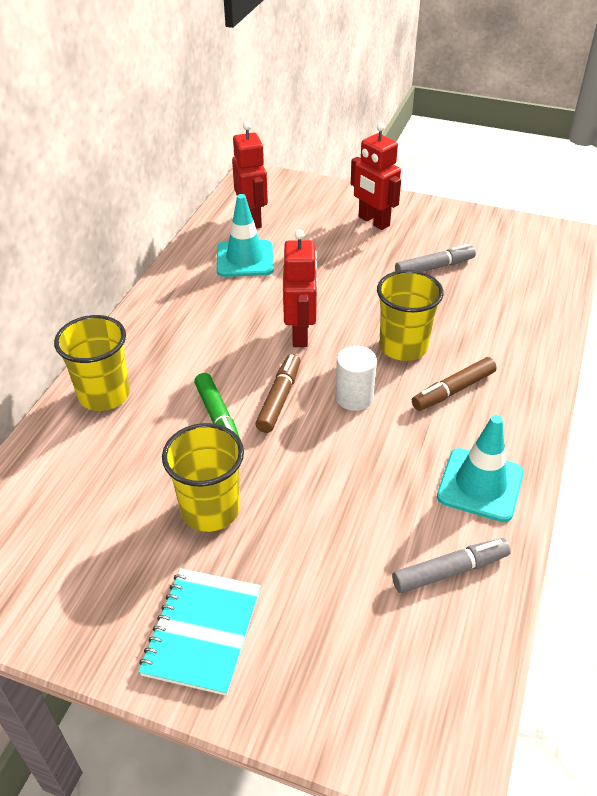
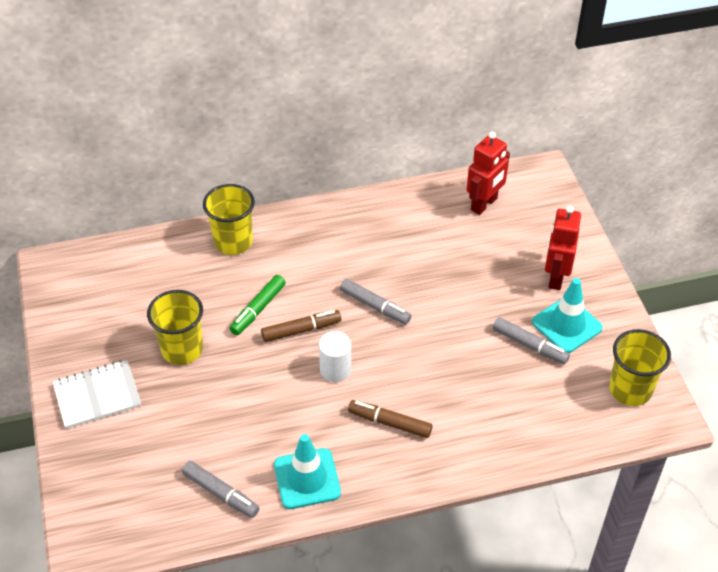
camera: 55 degrees right, 5 degrees up
turquoise notebook [139,568,261,696] -> white notebook [53,360,141,429]
turquoise traffic cone [217,194,274,277] -> turquoise traffic cone moved to [532,278,603,353]
red robot [283,229,318,347] -> grey marker [340,279,411,324]
yellow cup [377,270,444,361] -> yellow cup moved to [609,329,671,406]

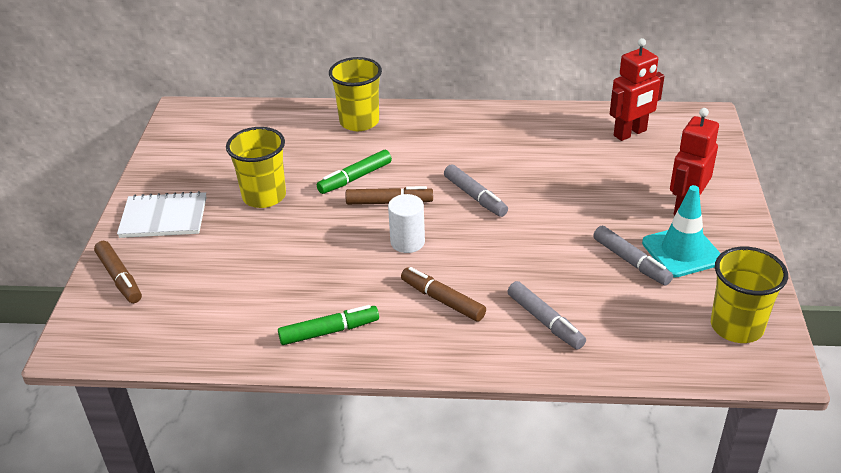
camera: 20 degrees right, 10 degrees down
grey marker [182,461,259,518] -> grey marker moved to [507,281,586,350]
turquoise traffic cone [274,434,341,509] -> green marker [278,305,379,345]
none -> brown marker [94,241,142,303]

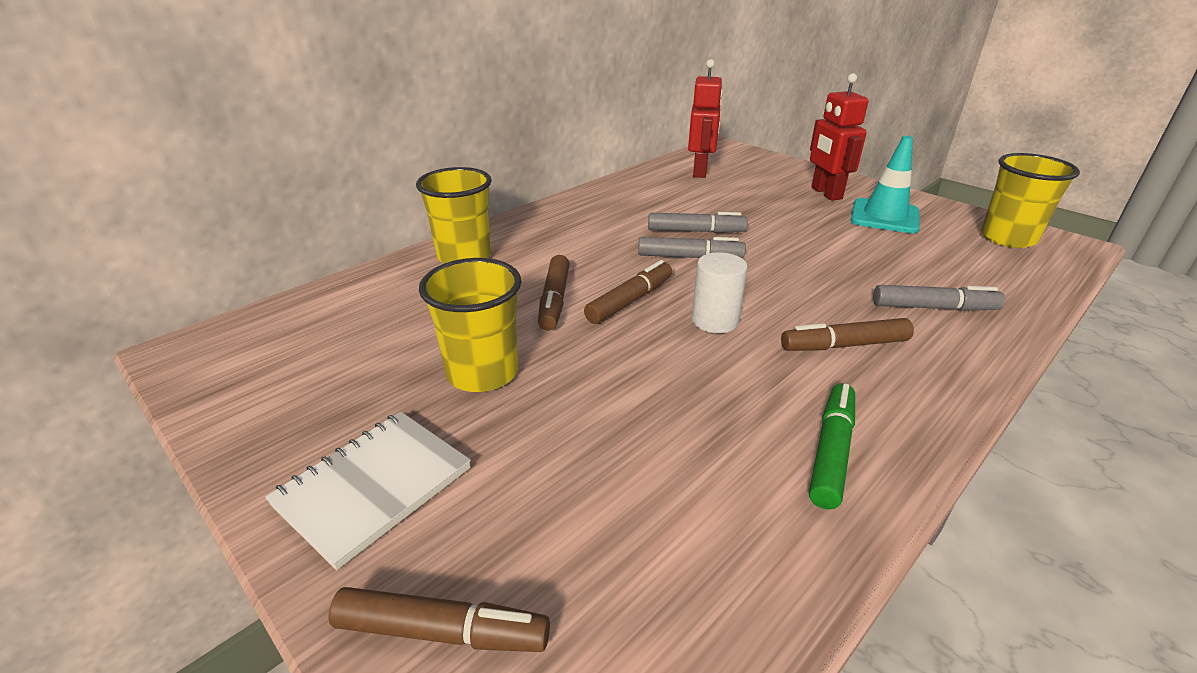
camera: 50 degrees left, 5 degrees down
green marker [317,150,392,194] -> brown marker [538,255,570,331]
grey marker [593,226,673,286] -> grey marker moved to [648,212,748,233]

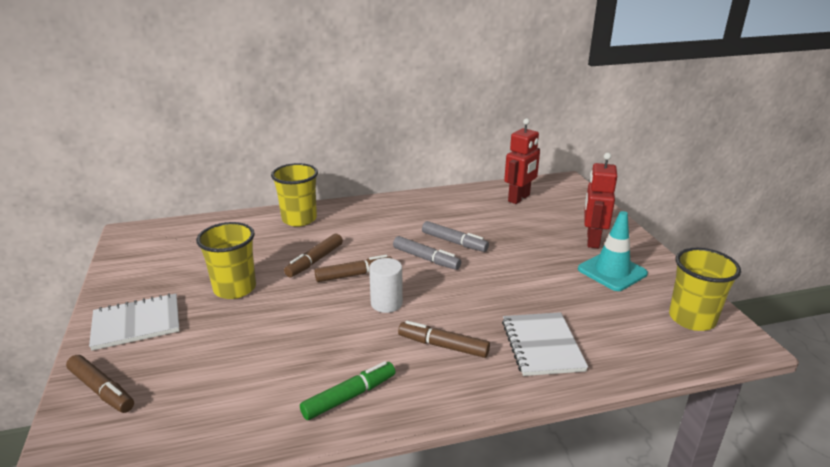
camera: 30 degrees right, 5 degrees down
grey marker [873,285,1005,311] -> white notebook [502,312,588,376]

